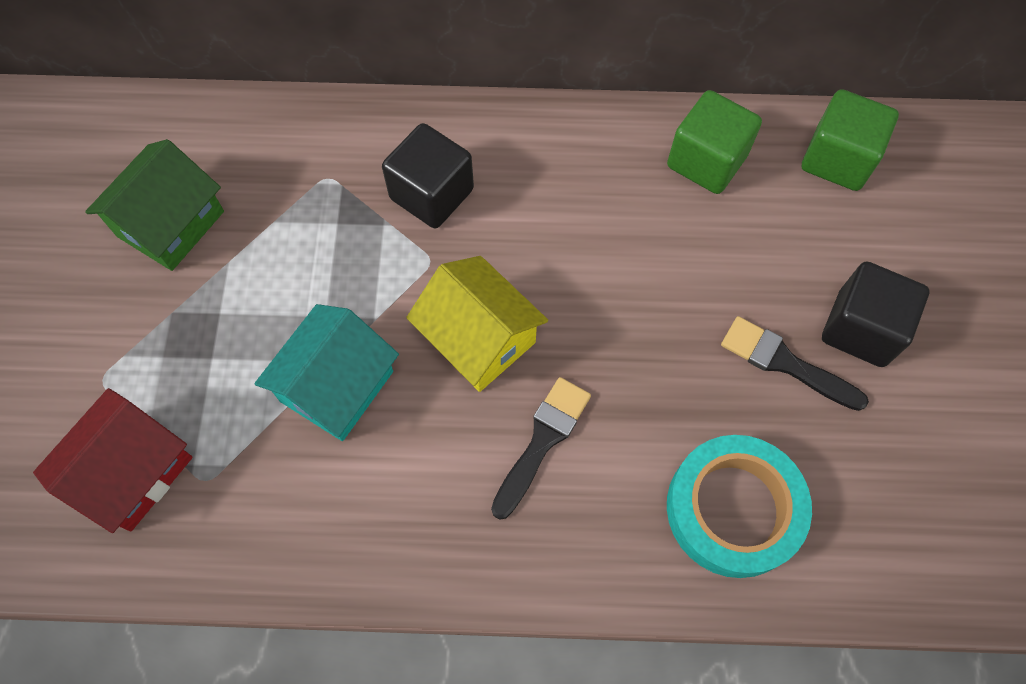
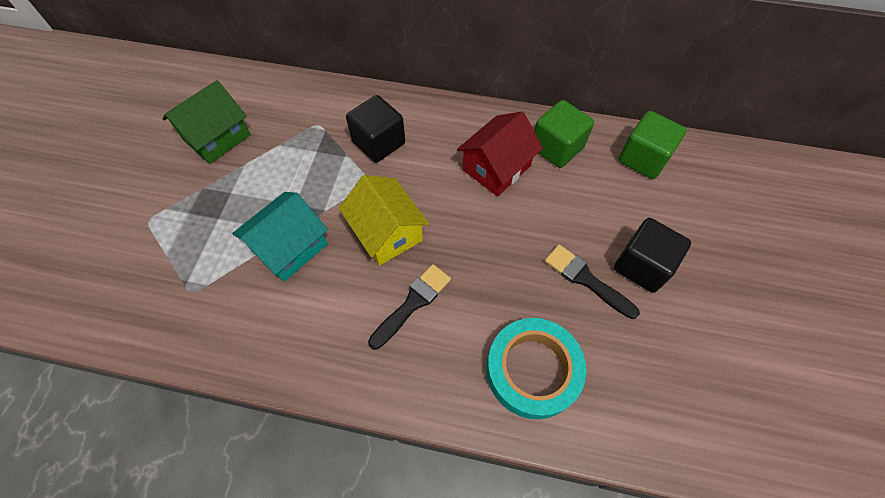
camera: 10 degrees right, 5 degrees down
red house [33,388,192,533] -> red house moved to [457,111,543,197]

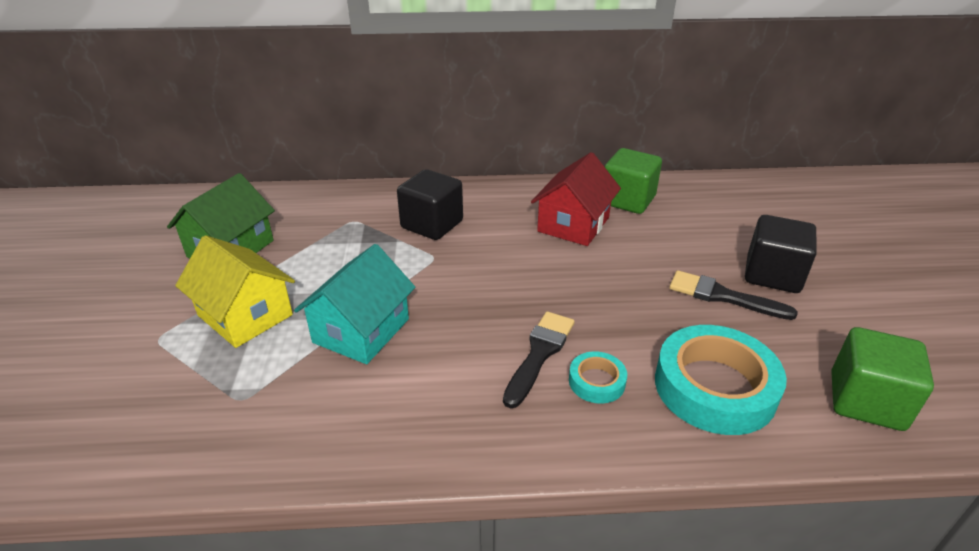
camera: 15 degrees left, 25 degrees down
yellow house [339,175,429,265] -> yellow house moved to [175,235,295,348]
green cube [618,111,687,179] -> green cube moved to [832,327,934,431]
none -> turquoise tape [569,351,627,404]

